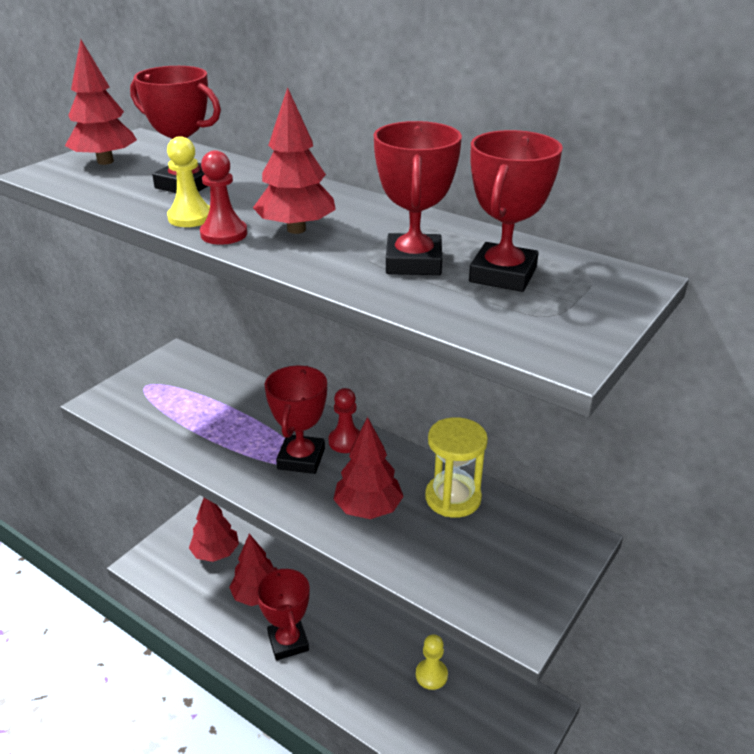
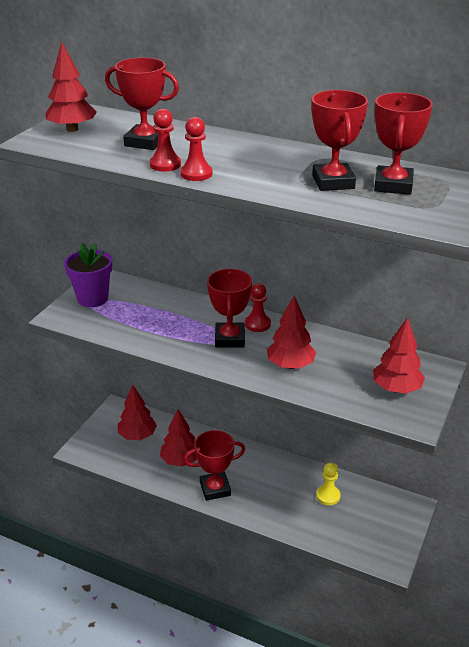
camera: 10 degrees left, 0 degrees up
yellow pawn [167,136,210,227] -> red pawn [150,109,181,172]
red tree [253,87,336,234] -> red tree moved to [373,317,425,394]
red trophy [256,567,310,660] -> red trophy turned 75 degrees counterclockwise [183,430,245,501]
yellow hourglass [425,417,488,518] -> none
none -> purple flower pot [64,242,112,307]

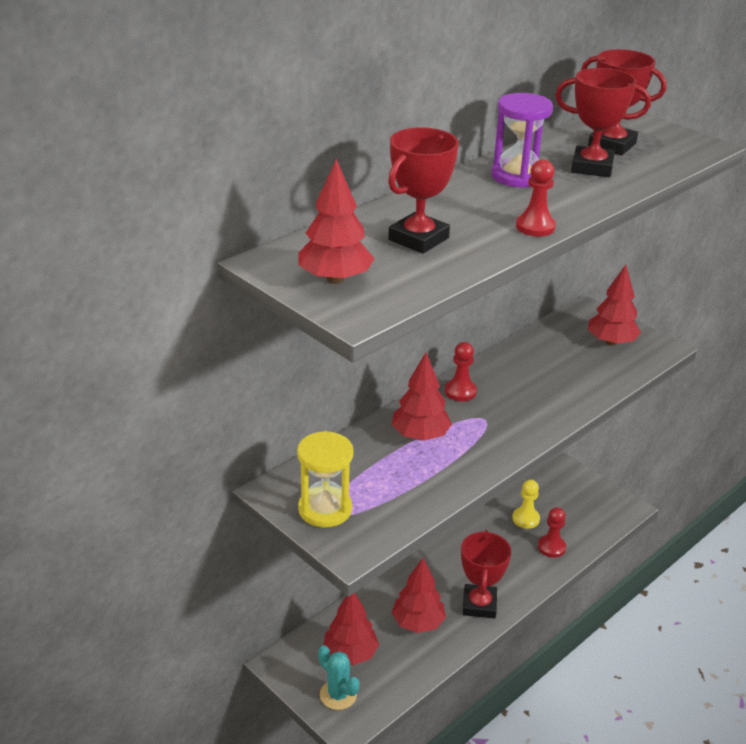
camera: 70 degrees left, 0 degrees up
purple flower pot [64,242,112,307] -> yellow hourglass [297,431,354,528]
red pawn [150,109,181,172] -> red pawn moved to [538,507,566,557]
red trophy [207,269,252,347] -> none
red tree [267,295,316,369] -> red tree moved to [392,353,452,441]
none -> turquoise cactus [318,645,360,710]
none -> purple hourglass [491,93,553,188]

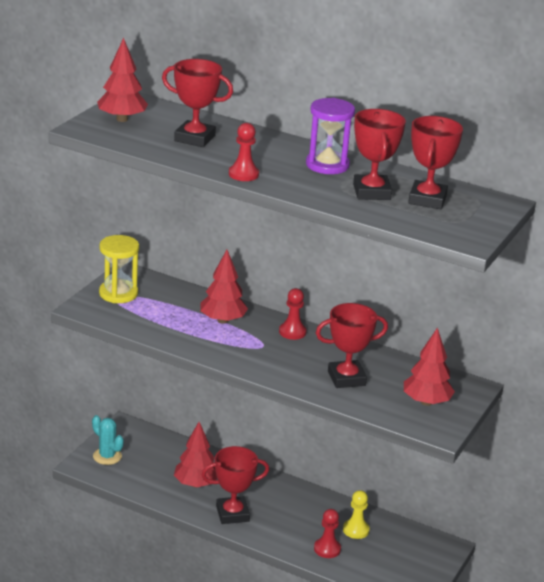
camera: 70 degrees right, 5 degrees down
turquoise cactus [318,645,360,710] -> turquoise cactus turned 75 degrees counterclockwise [92,415,124,465]
red tree [324,593,379,665] -> none
none -> red trophy [316,303,388,388]

